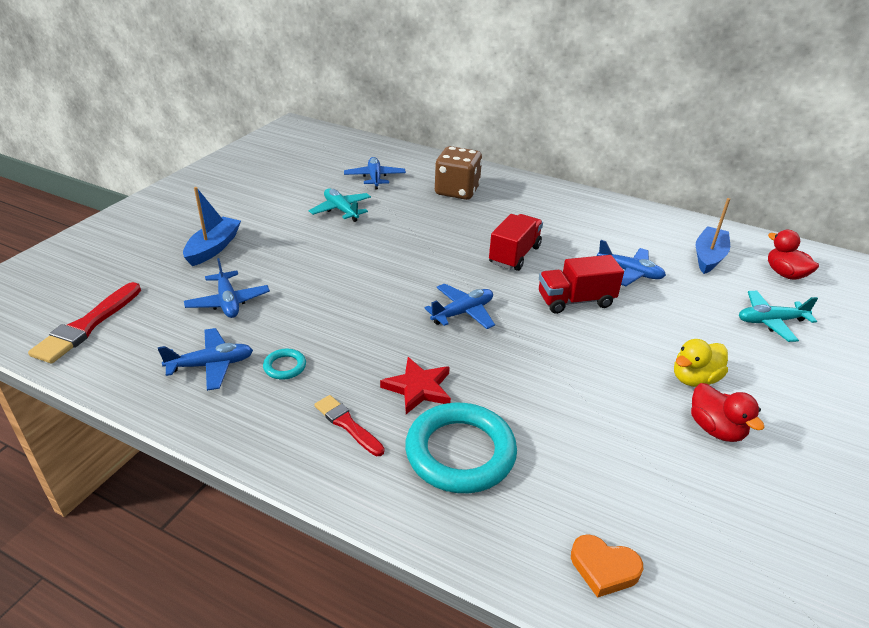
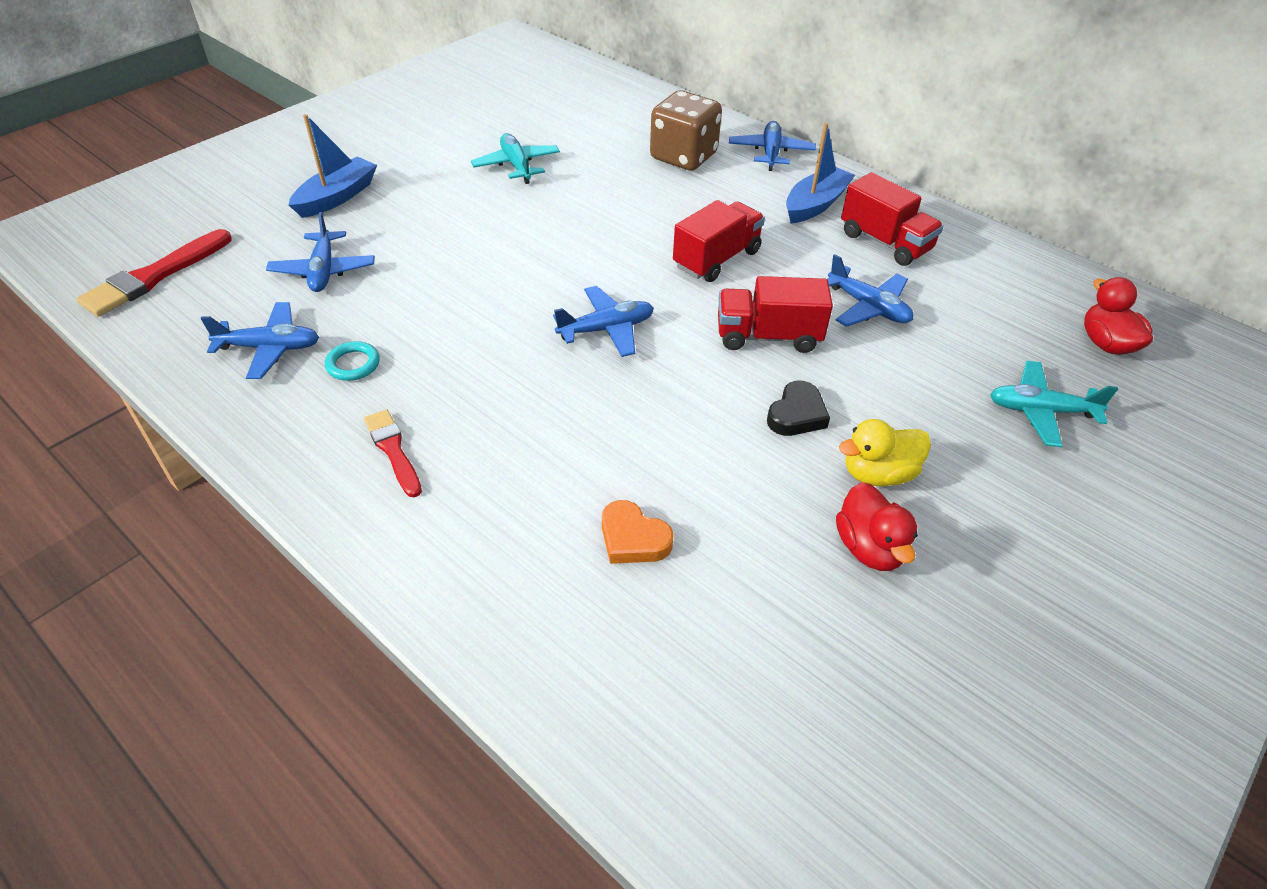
camera: 15 degrees right, 10 degrees up
blue plane [344,157,406,190] -> blue plane moved to [729,121,816,171]
red star [380,357,451,414] -> none
turquoise ring [405,403,517,493] -> none
orange heart [571,534,643,598] -> orange heart moved to [602,500,674,564]
blue boat [696,198,730,274] -> blue boat moved to [786,123,855,223]
none -> black heart [767,381,830,436]
none -> red truck [841,172,944,266]

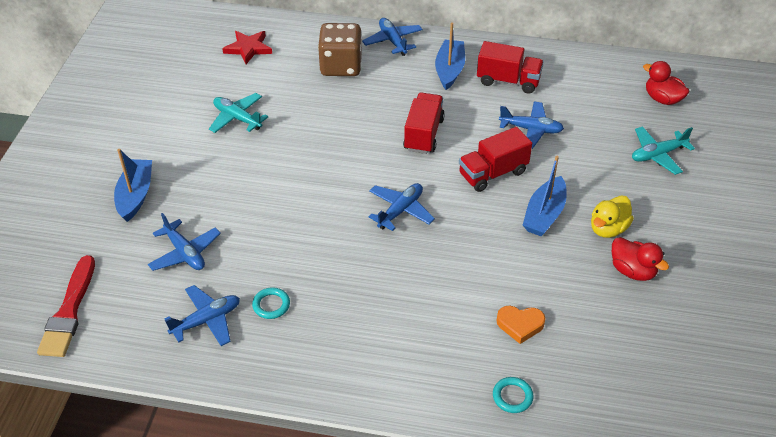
camera: 30 degrees left, 0 degrees up
red brush [364,410,422,497] -> none
black heart [767,381,830,436] -> blue boat [523,156,567,236]
none -> red star [222,31,272,64]
none -> turquoise ring [493,377,534,413]

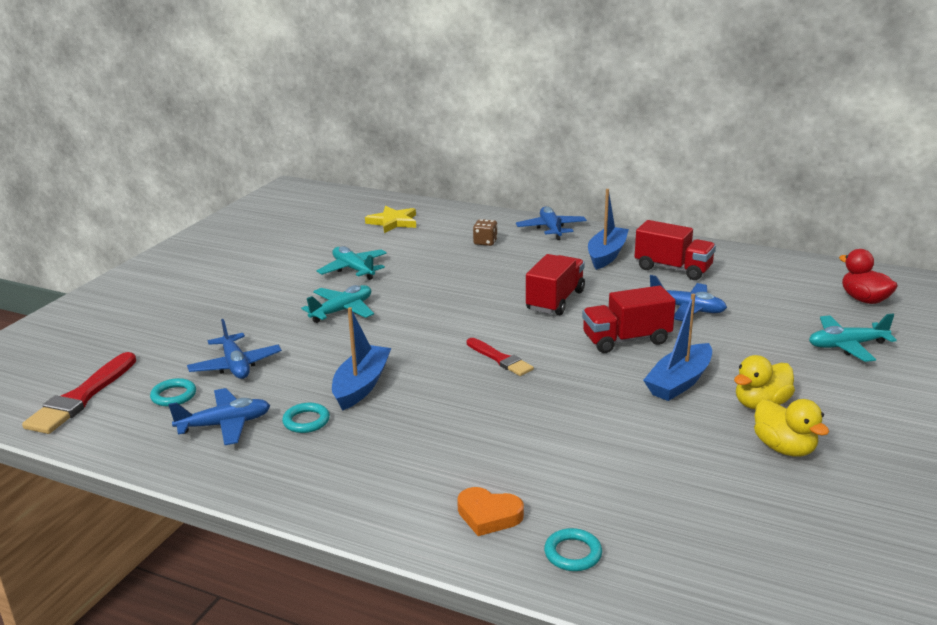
camera: 15 degrees right, 20 degrees down
blue boat [114,149,152,222] -> blue boat moved to [332,307,391,411]
red star [222,31,272,64] -> yellow star [365,206,416,233]
brown dice [318,23,362,76] -> brown dice [473,219,498,246], size x0.46
blue plane [368,183,435,231] -> red brush [467,338,534,376]
orange heart [496,306,546,344] -> orange heart moved to [457,487,524,536]
red duck [612,237,669,281] -> yellow duck [754,399,829,457]
none -> turquoise ring [150,378,196,407]
none -> turquoise plane [301,285,374,323]

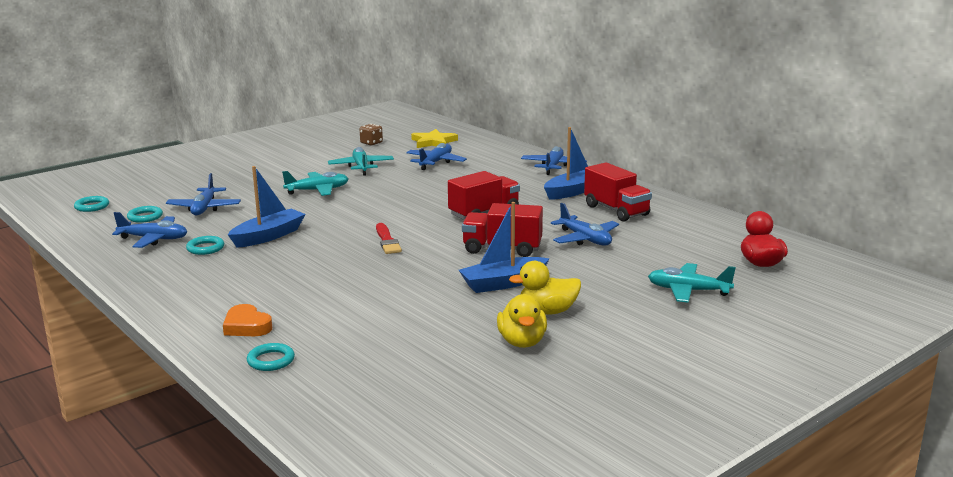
camera: 25 degrees right, 5 degrees down
red brush [22,352,136,434] -> turquoise ring [74,196,109,212]
brown dice [473,219,498,246] -> brown dice moved to [360,124,383,145]
none -> blue plane [406,143,467,170]

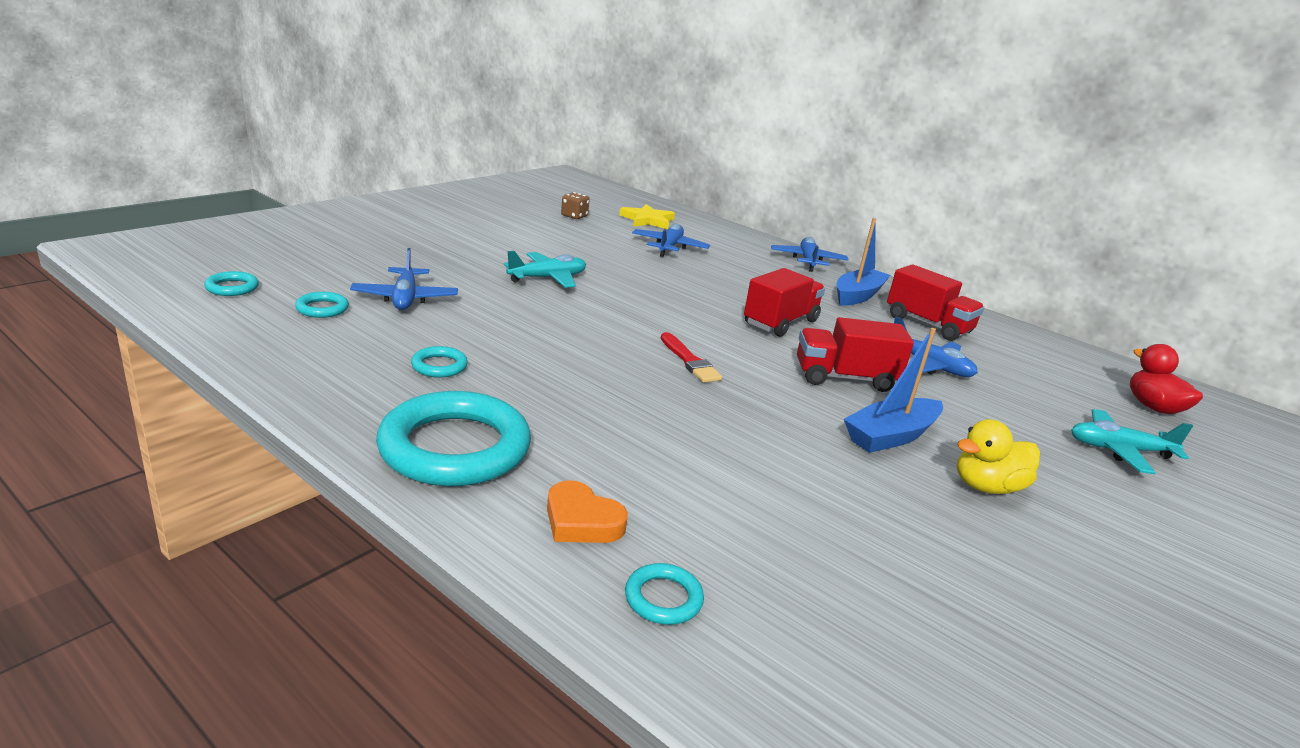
camera: 15 degrees left, 5 degrees up
blue plane [112,212,187,248] -> none
blue boat [228,166,305,248] -> none
turquoise plane [328,147,394,176] -> none
yellow duck [497,294,547,348] -> none
none -> turquoise ring [376,391,531,486]

